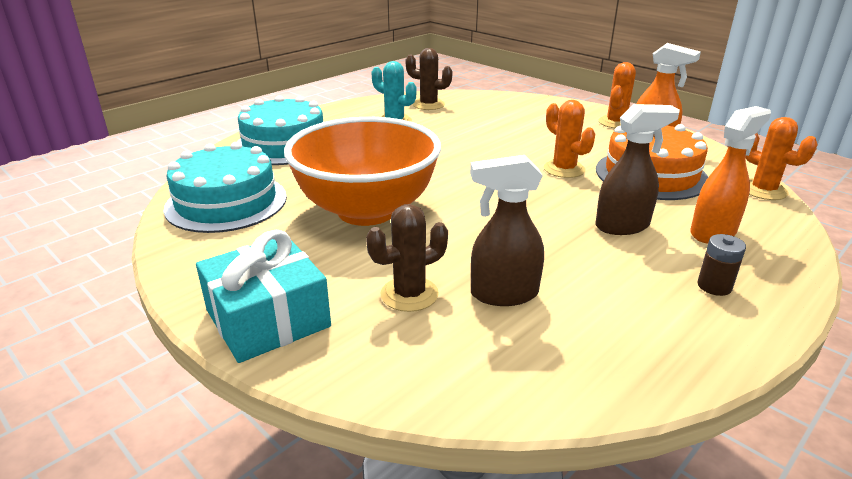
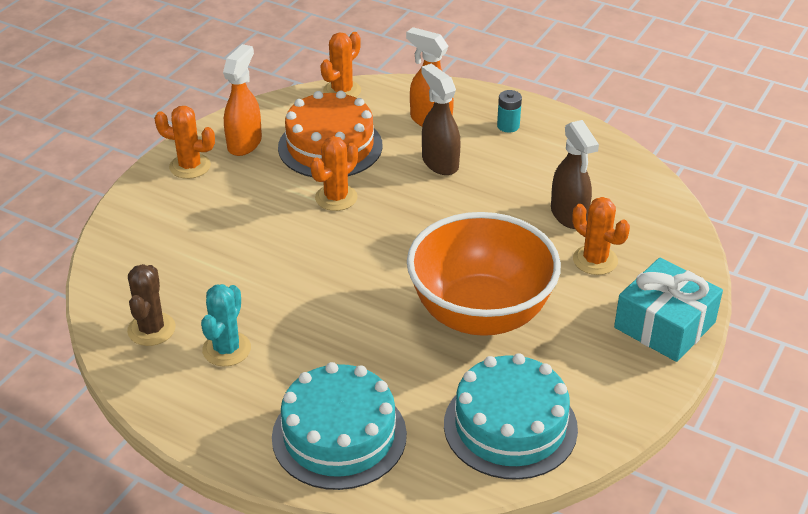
camera: 105 degrees left, 10 degrees up
brown cactus [366,204,448,312] -> orange cactus [572,197,630,275]
brown battery [697,234,746,296] -> turquoise battery [497,90,522,133]

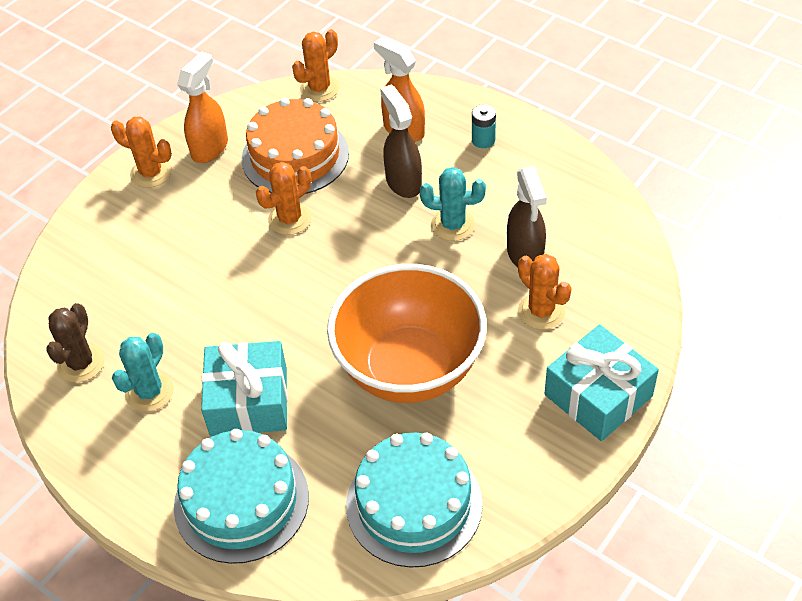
camera: 10 degrees right, 10 degrees up
none -> turquoise gift [201,341,288,436]
none -> turquoise cactus [420,167,486,241]

